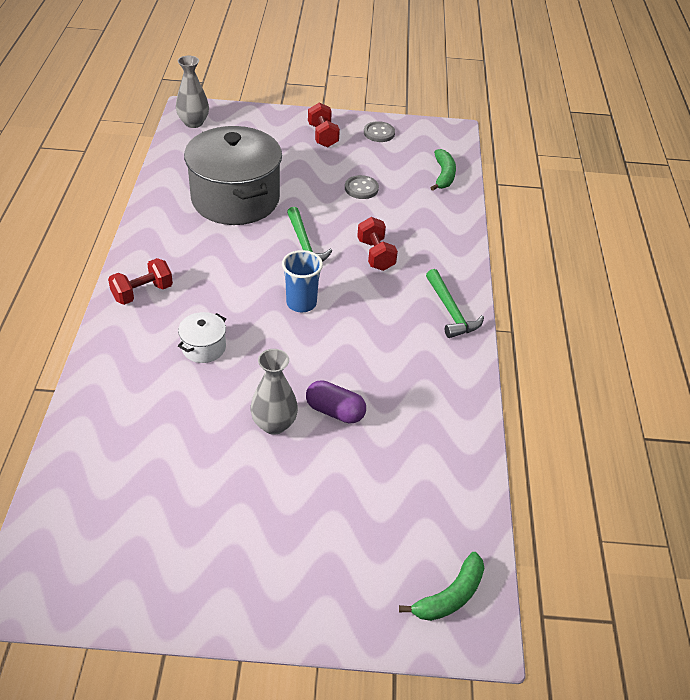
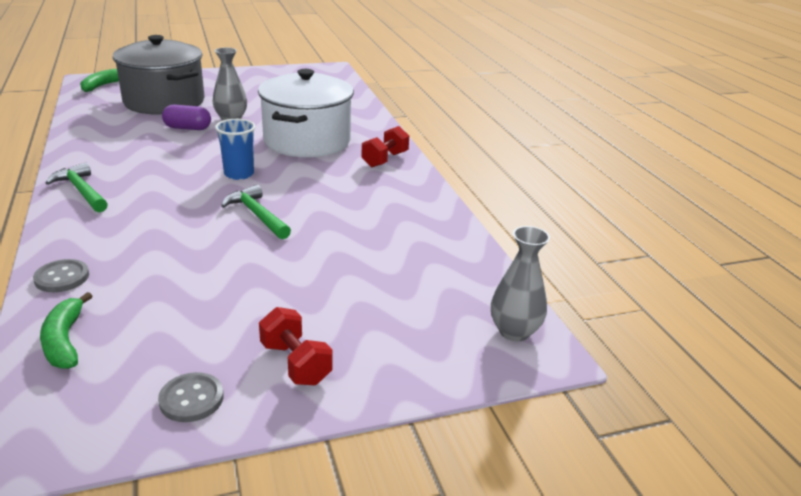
camera: 160 degrees right, 15 degrees down
white pot [178,312,226,363] -> white pot [258,69,354,157], size x2.40
grey pot [184,126,282,225] -> grey pot moved to [113,35,205,115]
grey button [345,175,379,199] -> grey button moved to [33,259,89,292]
red dumbbell [357,217,398,271] -> none

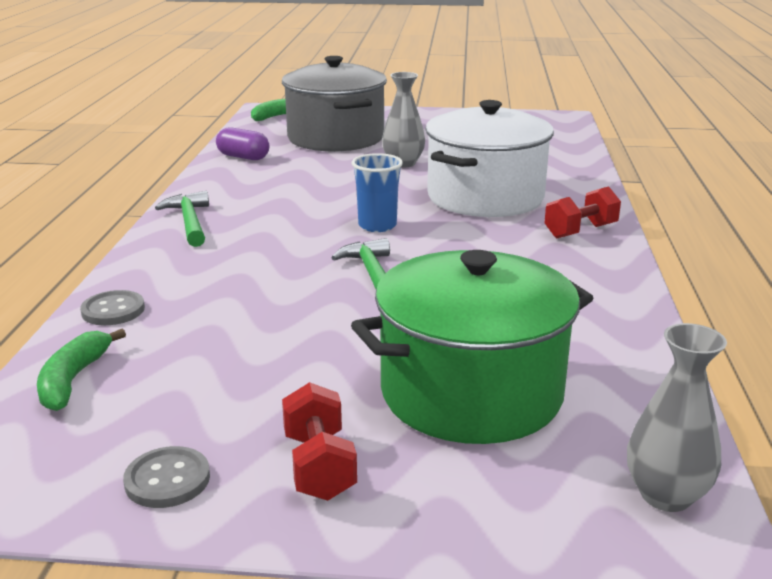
camera: 25 degrees right, 5 degrees down
purple capsule [162,105,211,130] -> purple capsule moved to [216,127,269,160]
none -> green pot [351,250,593,444]

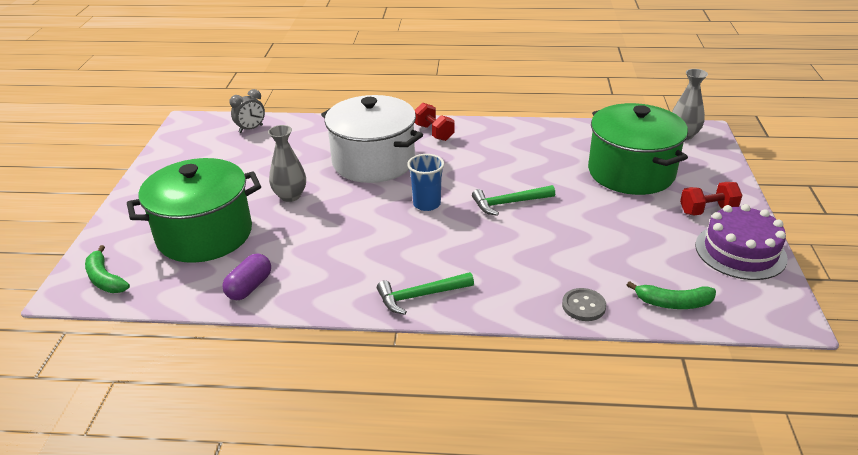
camera: 90 degrees left, 10 degrees up
grey button [123,446,210,508] -> purple cake [695,204,788,280]
grey pot [282,56,387,152] -> green pot [127,158,261,263]
none -> grey clock [229,89,265,133]

